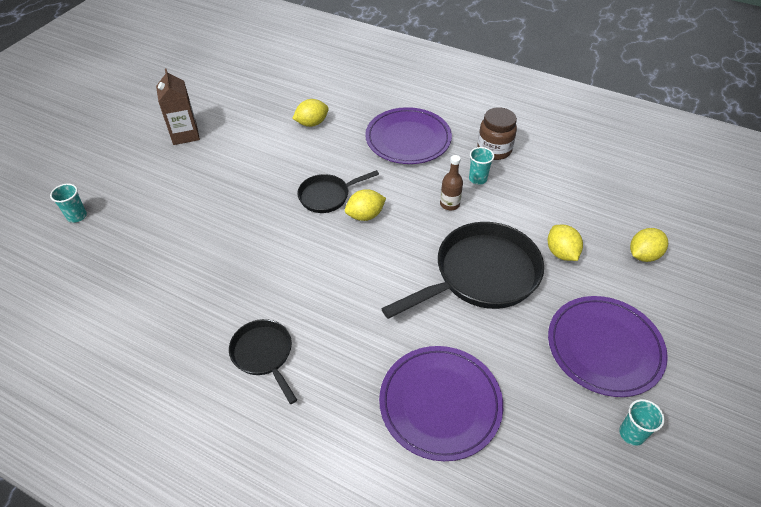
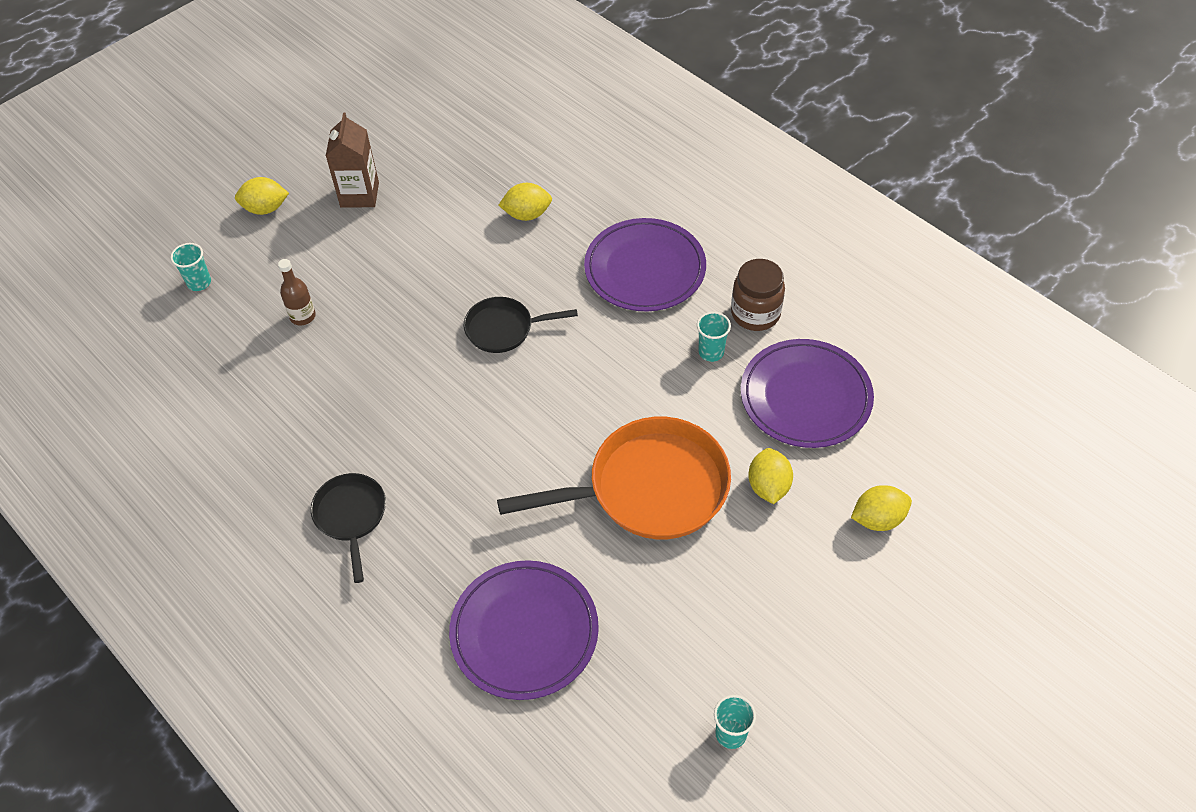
camera: 20 degrees right, 5 degrees up
yellow lemon [345,189,386,221] -> yellow lemon moved to [235,177,289,215]
black pan [381,222,544,319] -> orange pan [497,417,731,539]
brown bottle [440,155,463,211] -> brown bottle moved to [278,259,316,326]
purple plate [548,296,668,397] -> purple plate moved to [741,339,874,448]

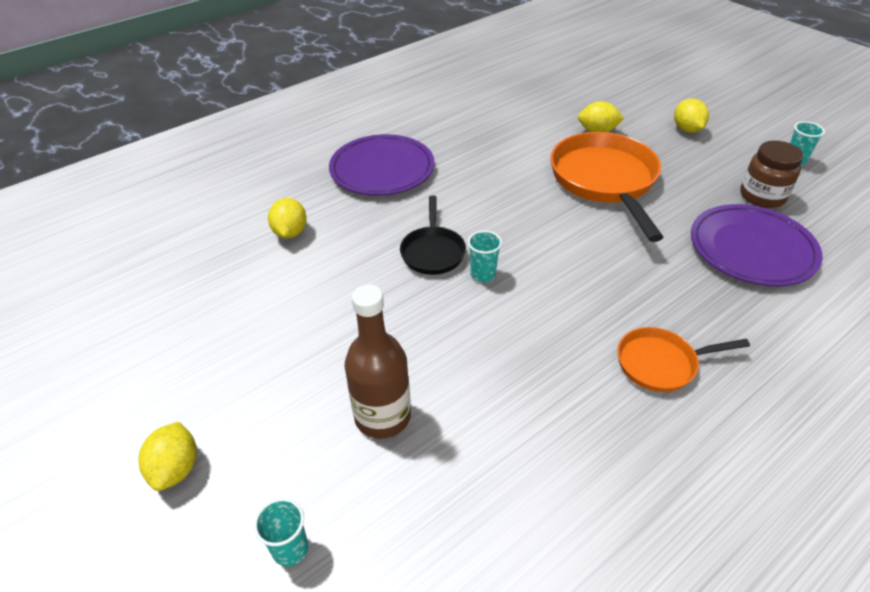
camera: 85 degrees left, 10 degrees down
brown bottle [278,259,316,326] -> brown bottle [344,284,411,439], size x1.74
black pan [311,473,386,583] -> orange pan [617,327,750,392]
brown carton [326,113,379,208] -> none
turquoise cup [697,312,731,362] -> turquoise cup moved to [468,231,502,282]
brown jar [731,259,785,331] -> brown jar moved to [740,141,804,208]
purple plate [741,339,874,448] -> none
yellow lemon [851,485,912,531] -> yellow lemon moved to [674,99,709,133]

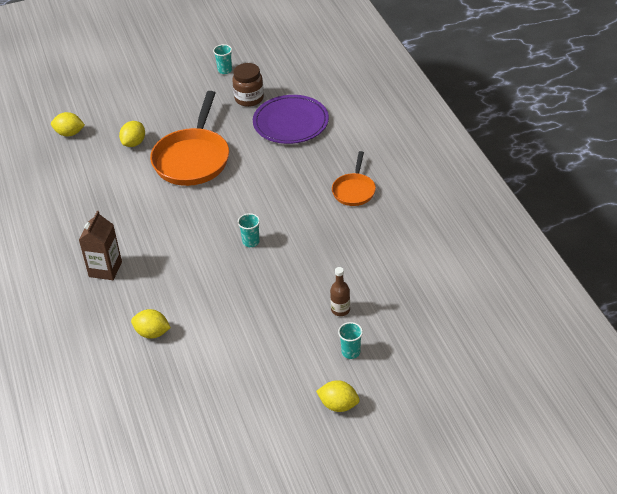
camera: 70 degrees left, 0 degrees up
turquoise cup [254,498,308,567] -> turquoise cup moved to [338,322,363,359]
purple plate [329,134,434,196] -> brown carton [79,211,122,280]
brown bottle [344,284,411,439] -> brown bottle [330,267,350,316], size x0.57
black pan [400,196,466,275] -> none
orange pan [551,132,664,242] -> orange pan turned 90 degrees counterclockwise [150,91,229,186]
yellow lemon [674,99,709,133] -> yellow lemon moved to [51,112,85,136]

